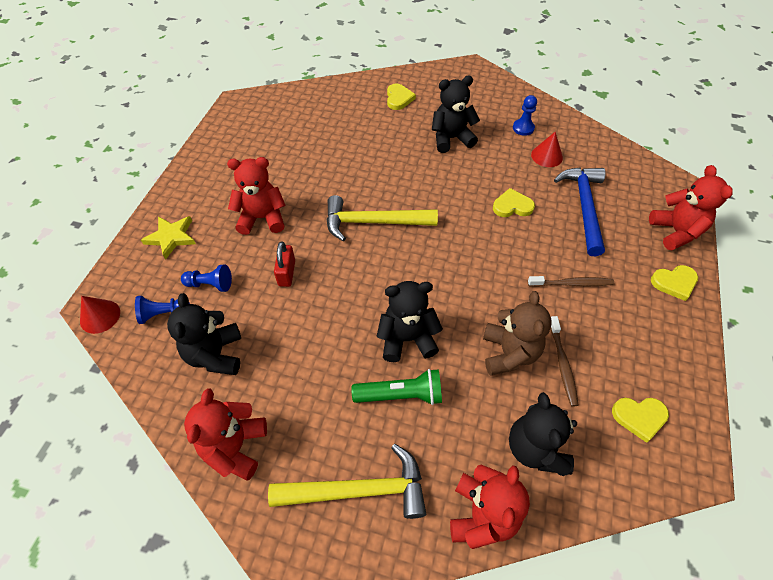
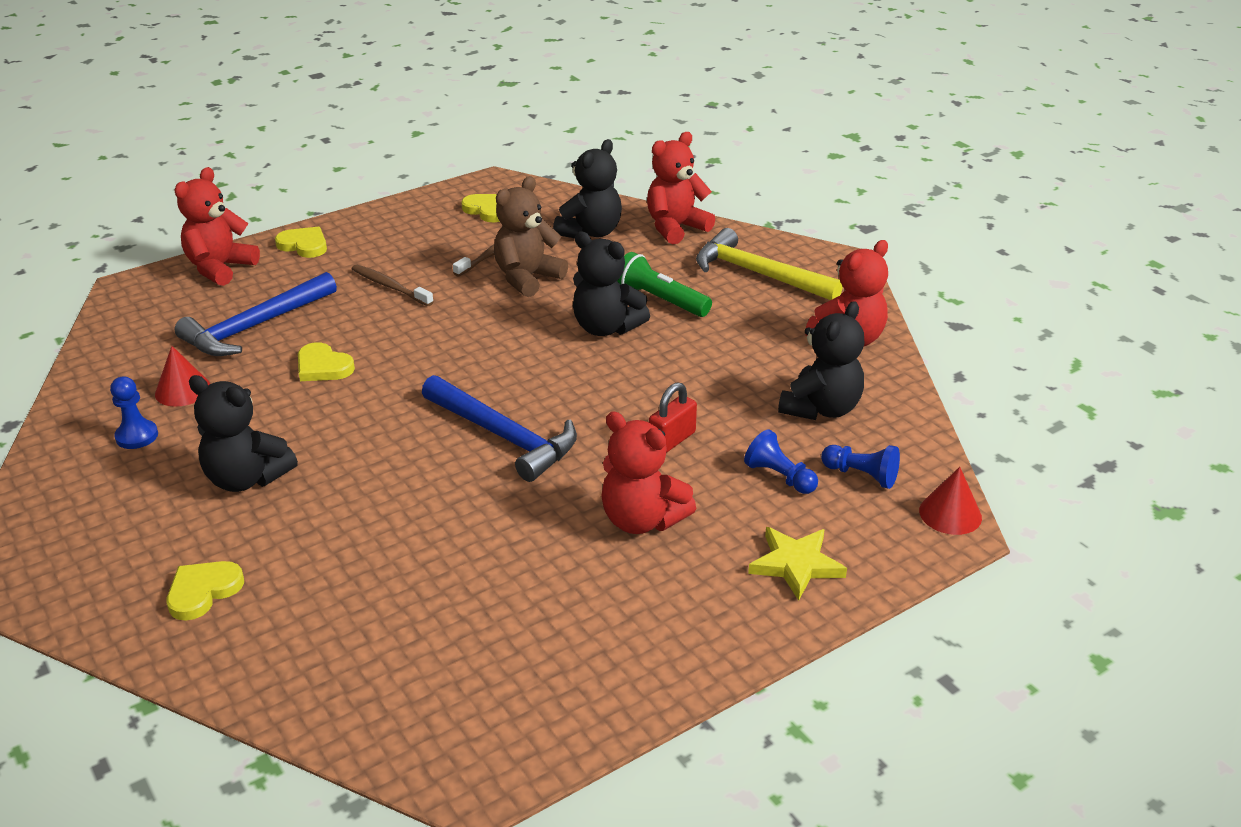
camera: 140 degrees left, 20 degrees down
yellow hammer [326,195,438,241] -> blue hammer [422,375,577,482]

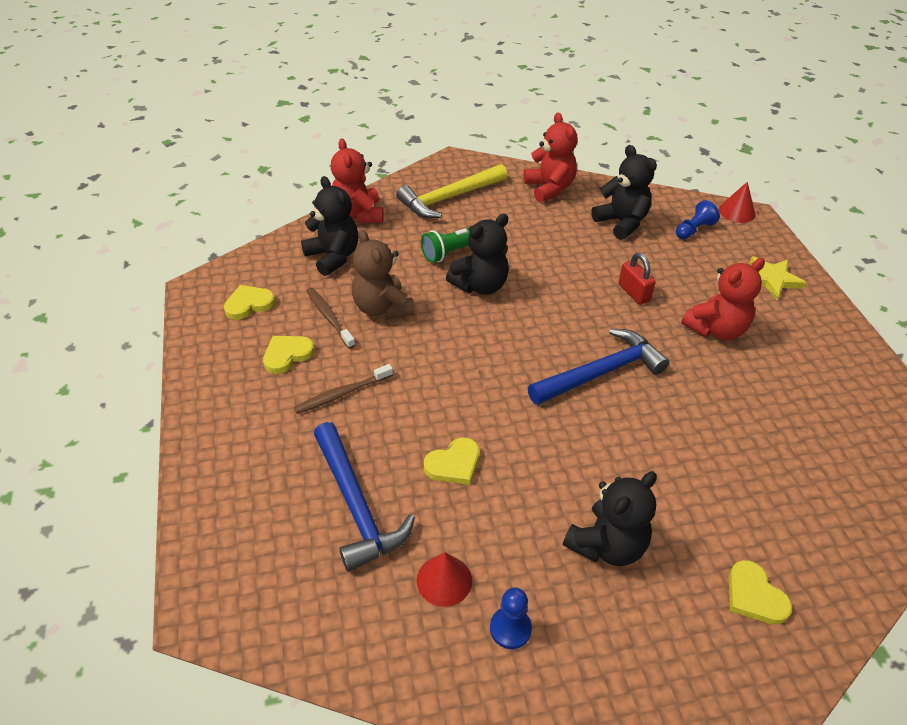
camera: 70 degrees left, 10 degrees up
red teddy bear [175,167,260,286] -> none
yellow heart [275,227,327,258] -> yellow heart moved to [263,336,314,374]
blue pawn [744,429,818,494] -> none

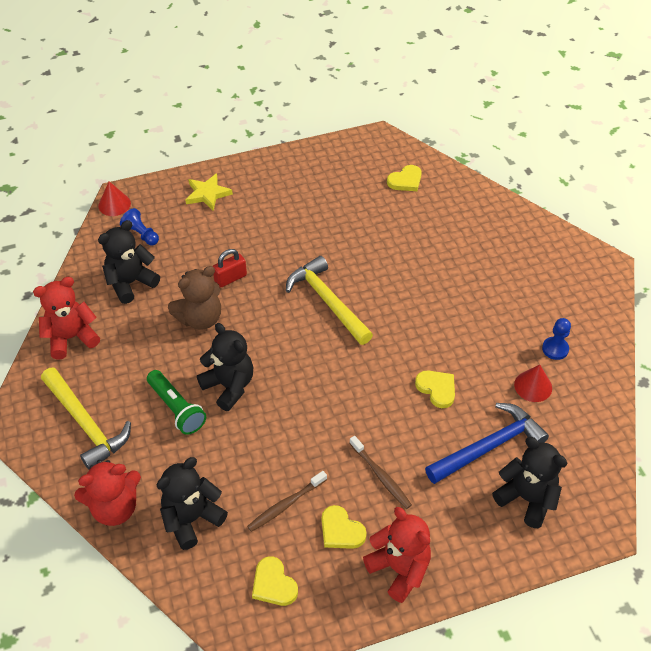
camera: 95 degrees left, 5 degrees up
brown teddy bear [352,230,415,319] -> brown teddy bear moved to [168,266,221,330]
blue hammer [528,329,669,405] -> yellow hammer [286,256,373,345]
black teddy bear [563,471,657,566] -> black teddy bear moved to [492,437,567,528]
red teddy bear [681,258,765,340] -> red teddy bear moved to [363,507,431,603]
yellow heart [729,560,792,625] -> yellow heart moved to [387,165,422,191]

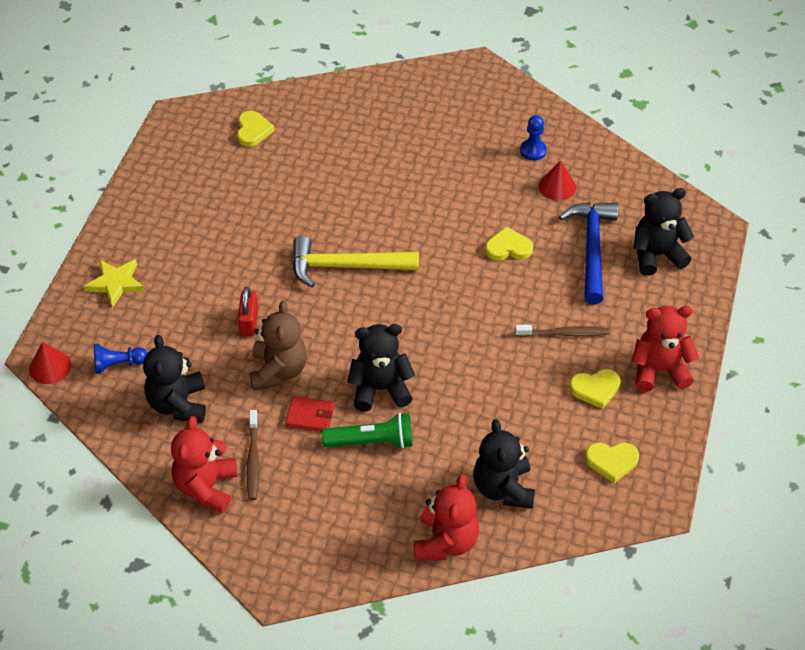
camera: 55 degrees left, 0 degrees up
yellow hammer [41,367,131,470] -> none
brown toothbrush [247,471,327,532] -> brown toothbrush moved to [247,410,259,500]
none -> red wallet [285,396,334,432]

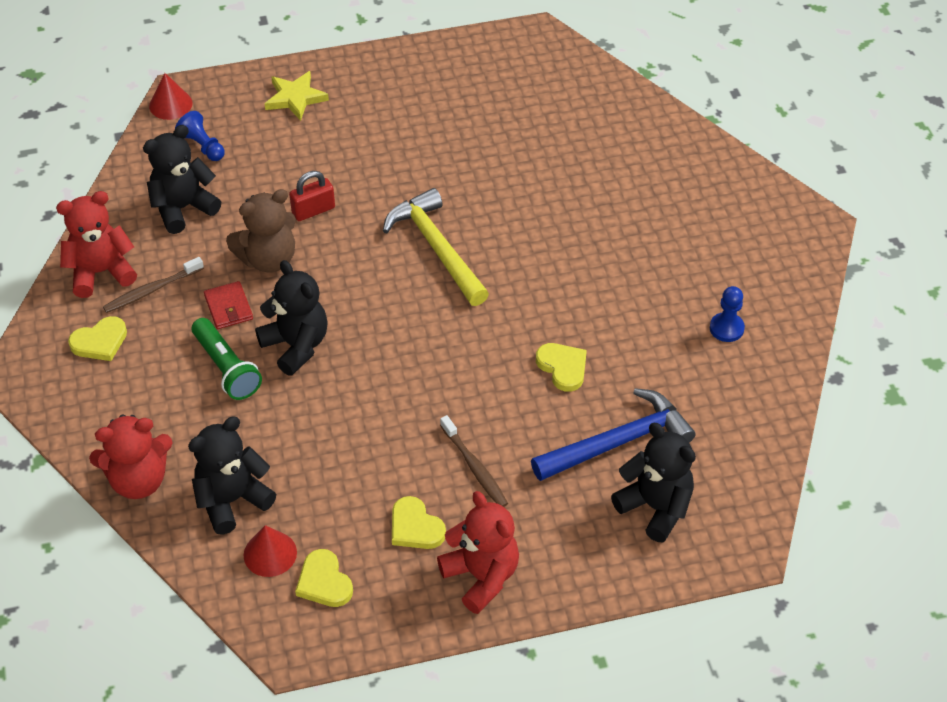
camera: 60 degrees right, 0 degrees up
yellow heart [237,111,275,147] -> yellow heart moved to [68,316,127,361]
red cone [539,160,576,201] -> red cone moved to [244,525,297,577]

